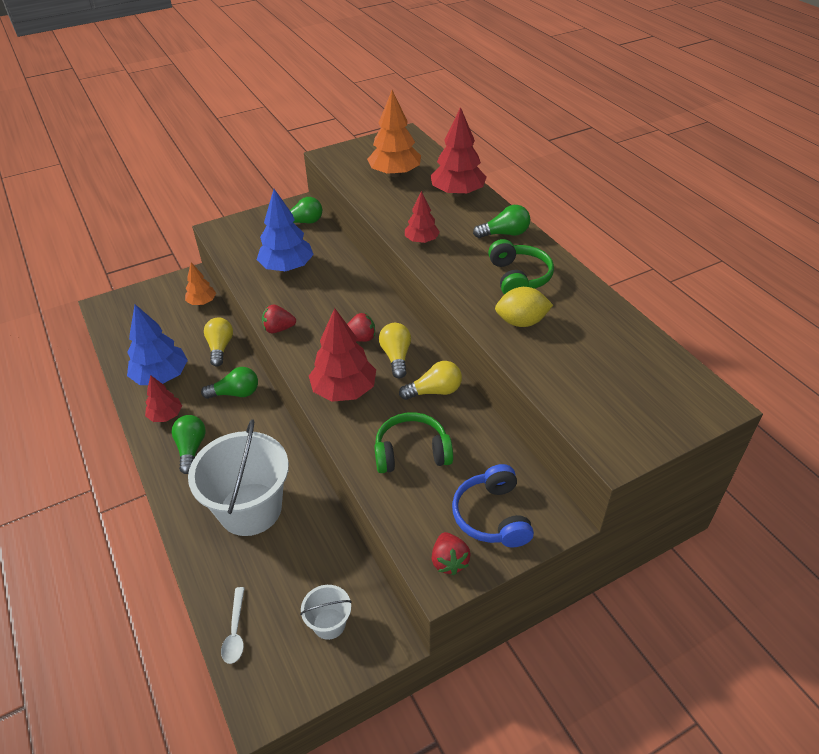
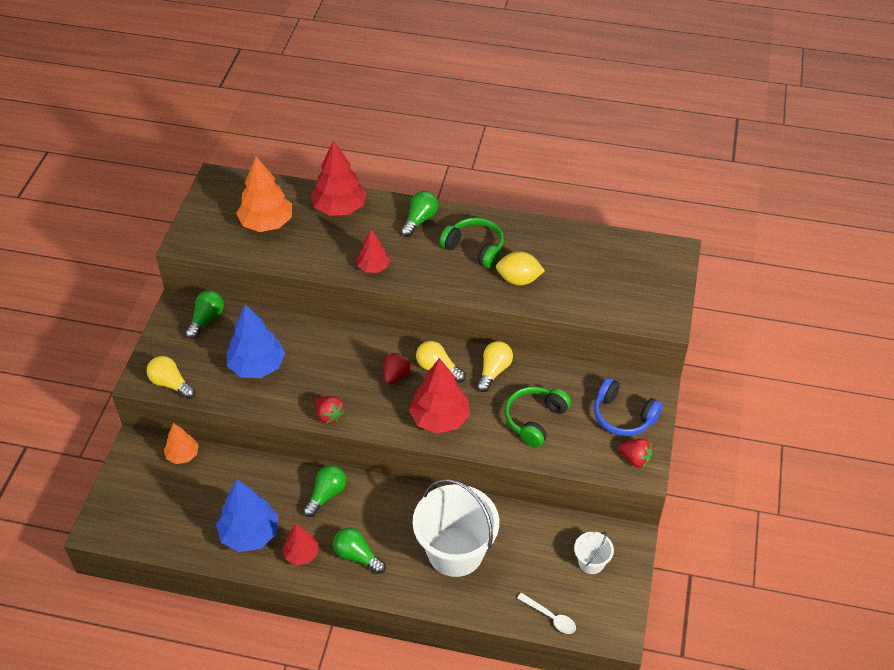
camera: 50 degrees left, 5 degrees up
yellow light bulb [204,317,233,367] -> yellow light bulb moved to [147,356,195,399]
red strawberry [262,304,296,333] -> red strawberry turned 75 degrees counterclockwise [316,396,345,424]
yellow lemon [495,287,553,327] -> yellow lemon turned 60 degrees clockwise [496,251,545,285]

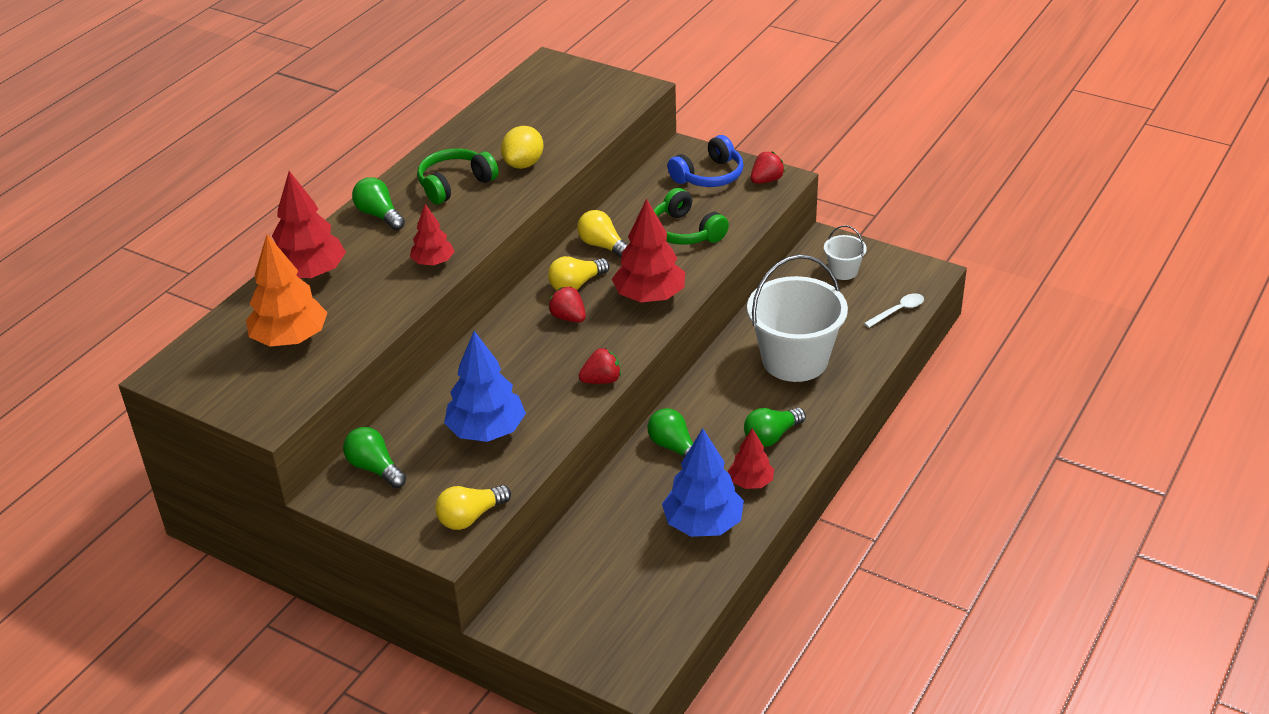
camera: 70 degrees left, 10 degrees down
orange tree [164,423,199,464] -> none

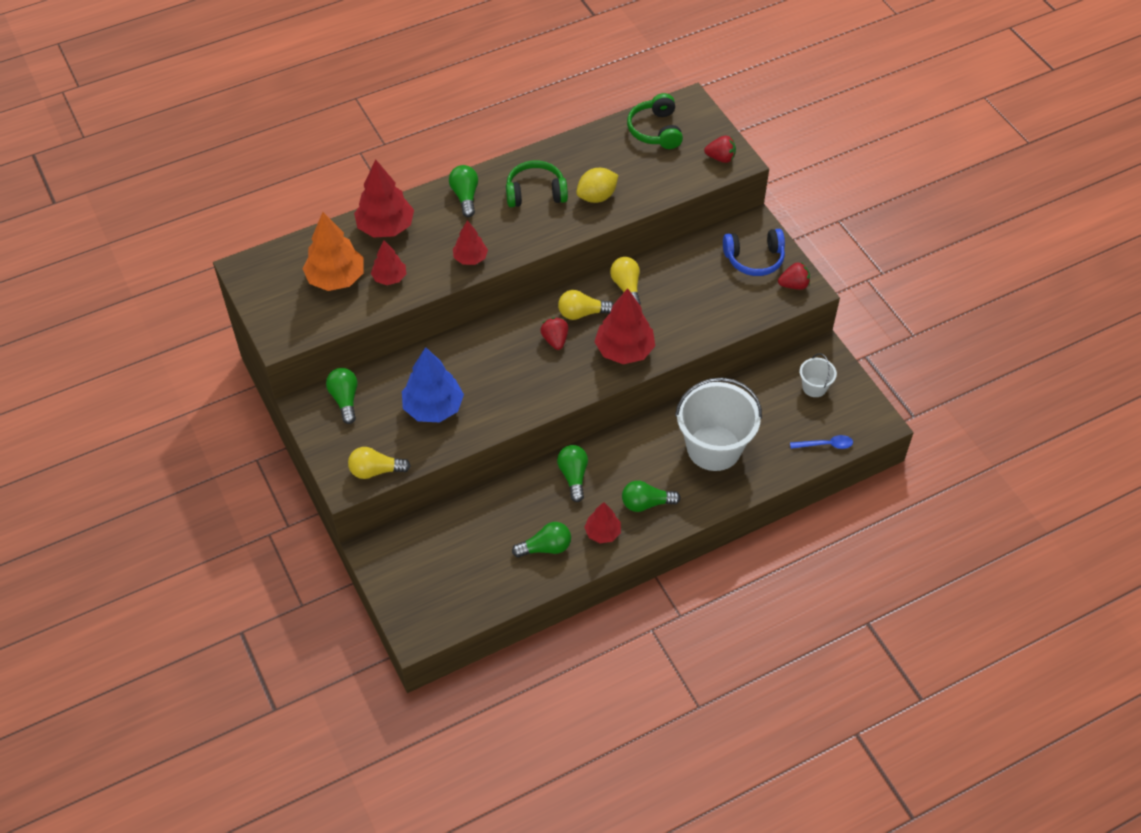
camera: 30 degrees right, 15 degrees up
red strawberry [579,348,621,384] -> red strawberry moved to [704,136,736,163]
green headphones [654,188,729,245] -> green headphones moved to [627,93,683,149]
blue tree [662,428,744,537] -> green light bulb [512,522,571,557]
white spoon [864,293,924,328] -> blue spoon [790,435,853,449]
none -> red tree [371,240,406,285]

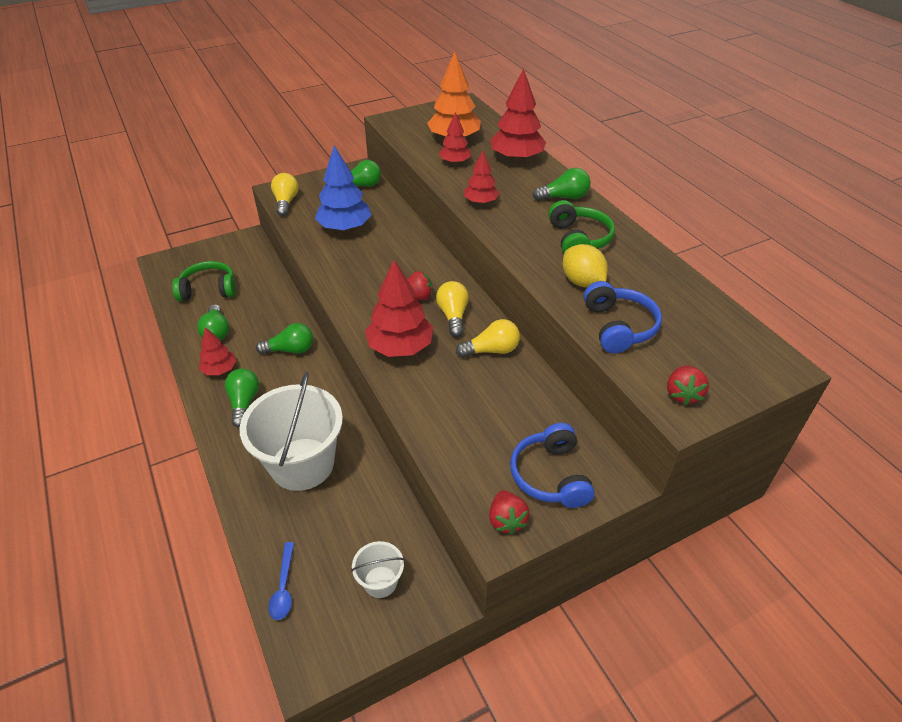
camera: 90 degrees right, 10 degrees down
green headphones [627,93,683,149] -> green headphones moved to [172,261,236,301]
none -> blue headphones [584,281,662,353]

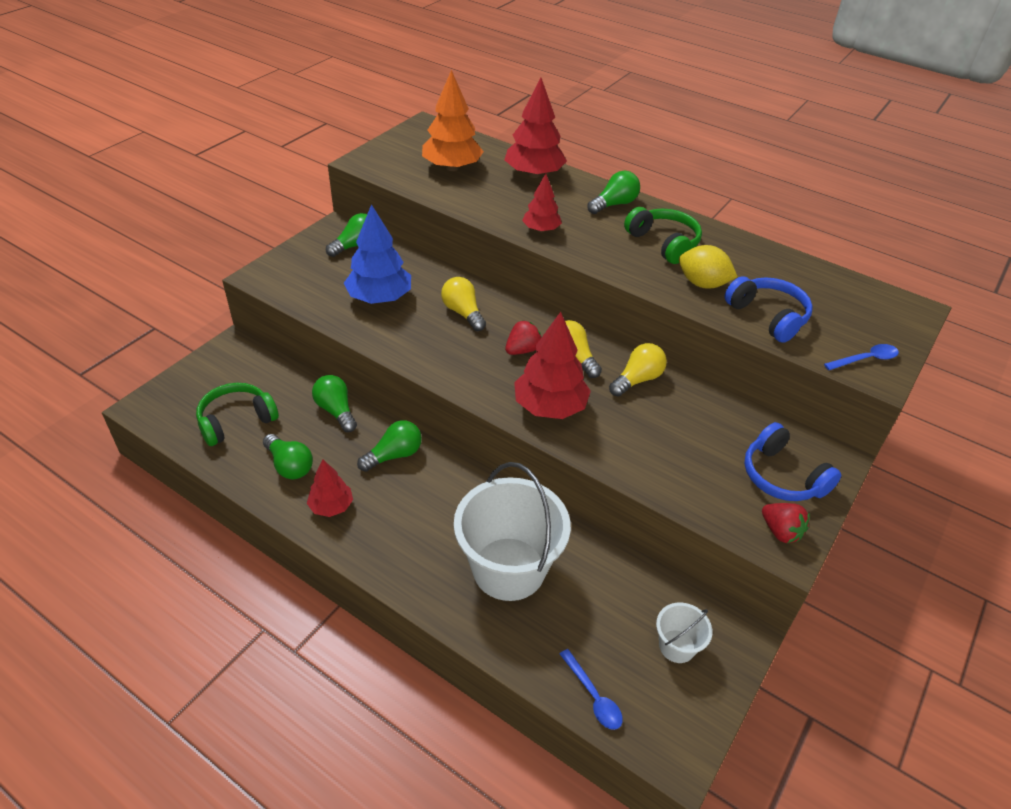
camera: 30 degrees left, 0 degrees up
green light bulb [225,368,259,428] -> green light bulb moved to [312,375,357,432]
yellow light bulb [271,173,298,216] -> yellow light bulb moved to [441,277,486,331]
red tree [439,112,471,164] -> none
red strawberry [667,366,709,405] -> blue spoon [824,344,899,370]

